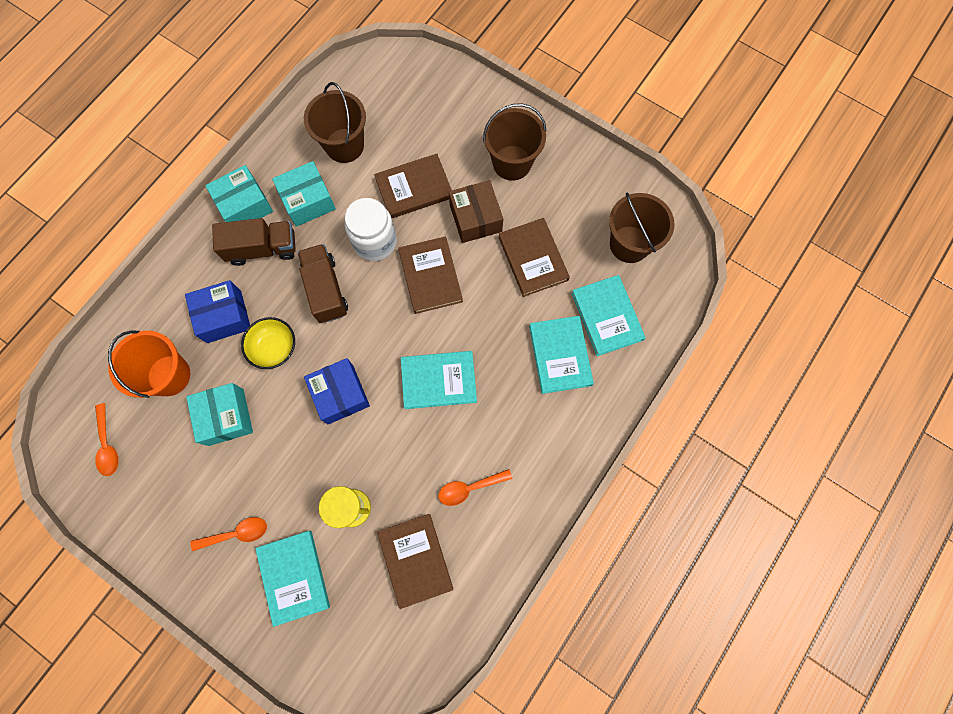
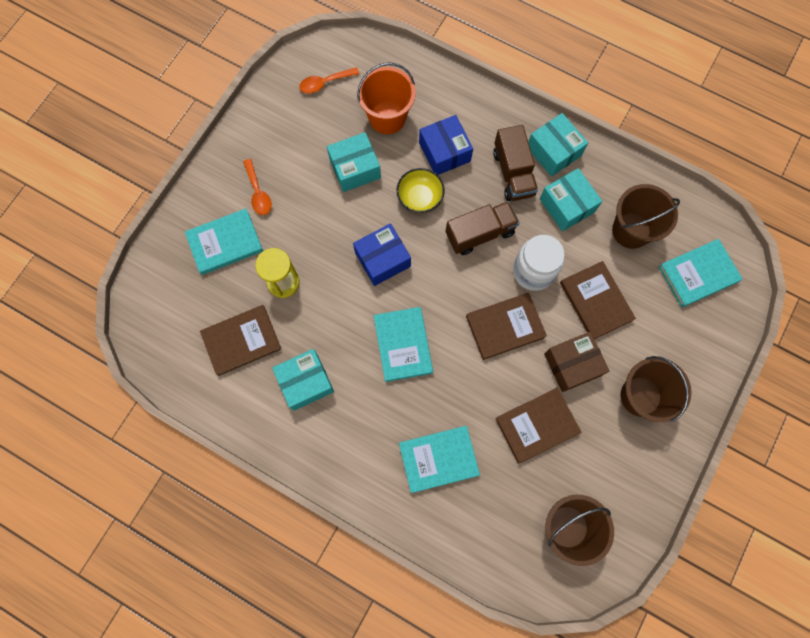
camera: 85 degrees right, 0 degrees up
orange spoon [438,469,512,506] -> turquoise box [272,349,334,411]
turquoise book [571,275,646,356] -> turquoise book moved to [659,239,742,307]

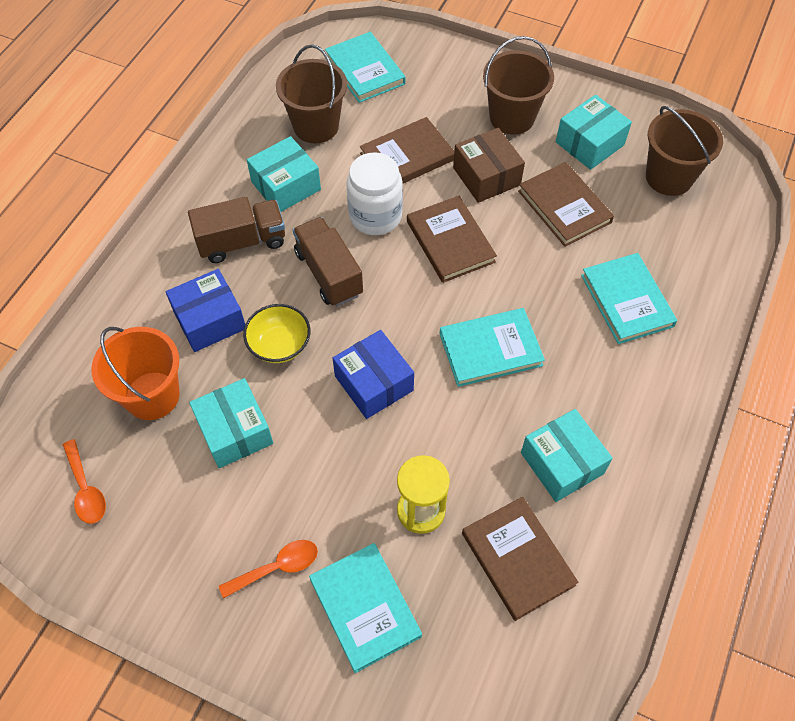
camera: 95 degrees left, 15 degrees down
turquoise box [528,113,588,177] -> turquoise box moved to [556,95,632,170]

